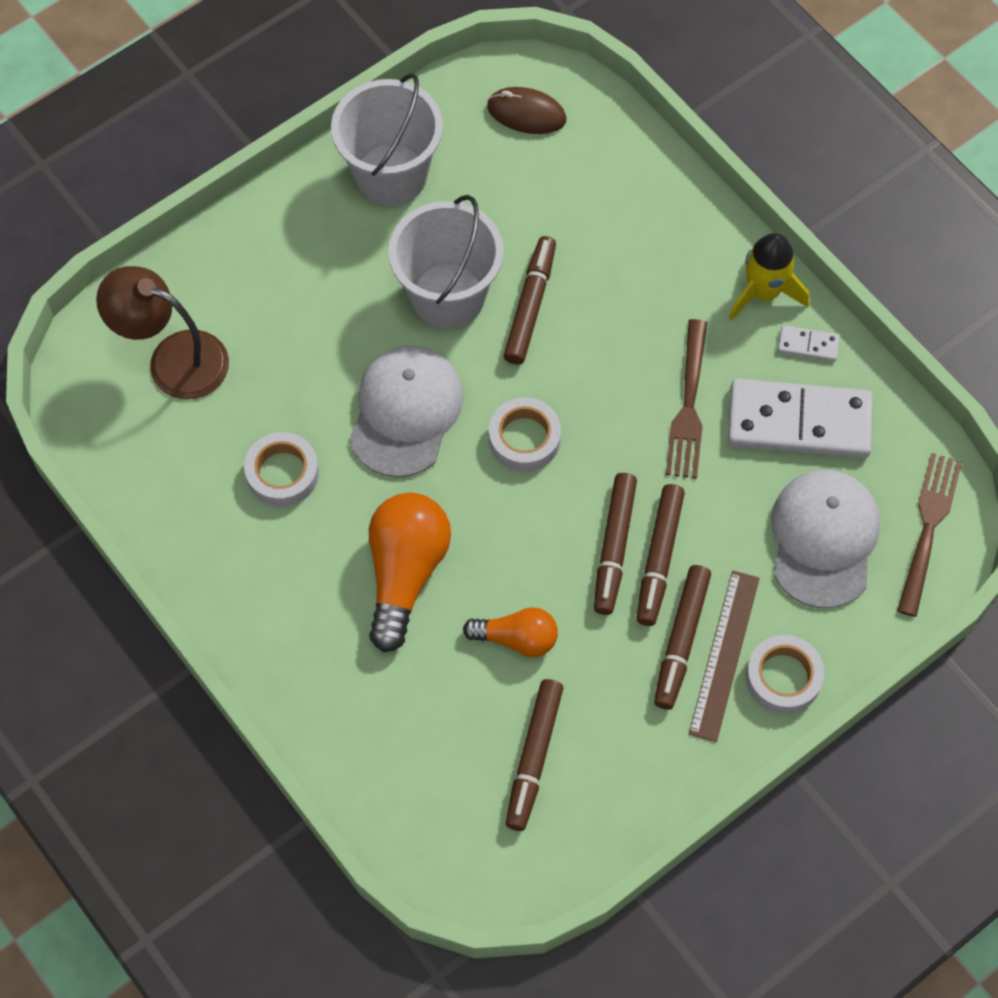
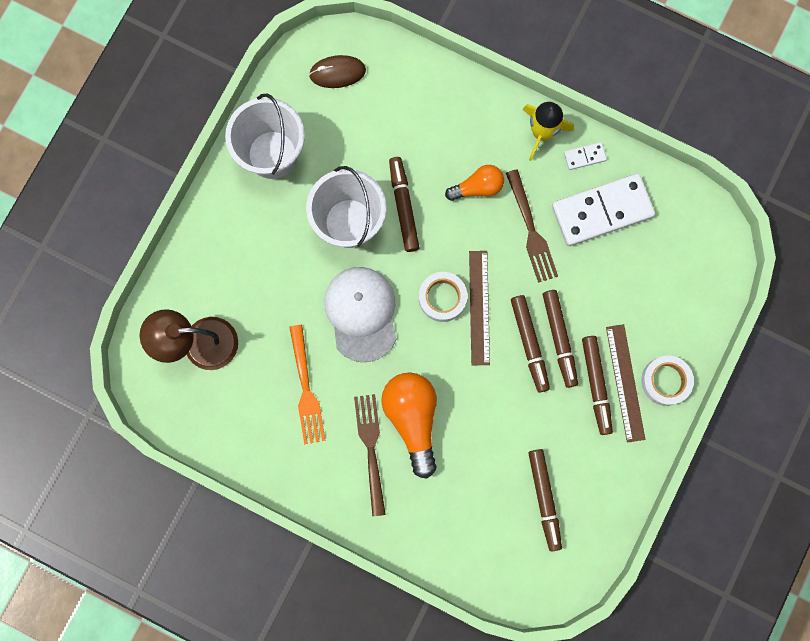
camera: 25 degrees left, 15 degrees up
white tape [244,432,319,507] -> orange fork [289,325,325,444]
orange light bulb [463,607,558,657] -> orange light bulb moved to [445,165,504,201]
white cap [771,470,880,608] -> none
brown fork [897,453,962,617] -> brown fork moved to [354,394,386,516]
none -> brown ruler [469,251,490,365]

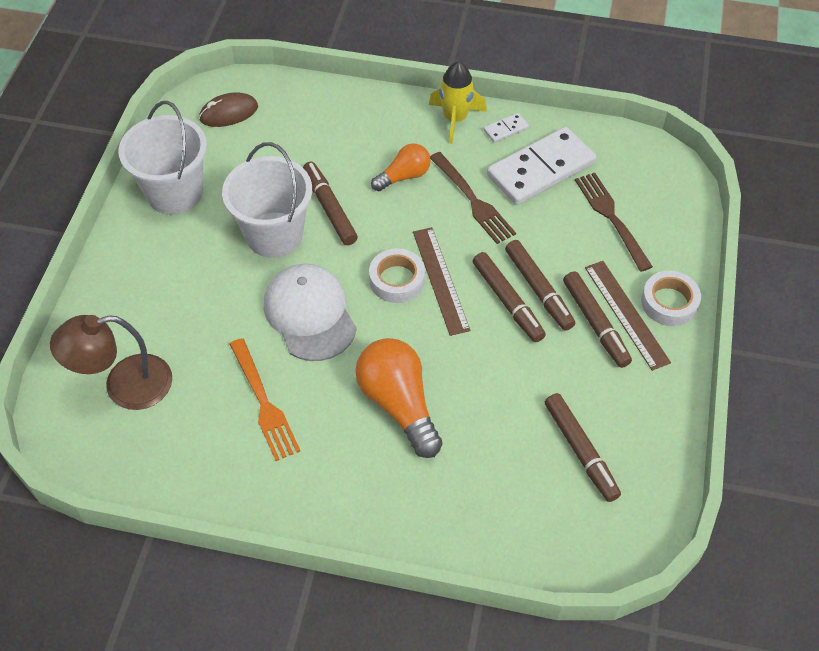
camera: 15 degrees left, 25 degrees down
brown fork [354,394,386,516] -> brown fork moved to [575,173,653,272]

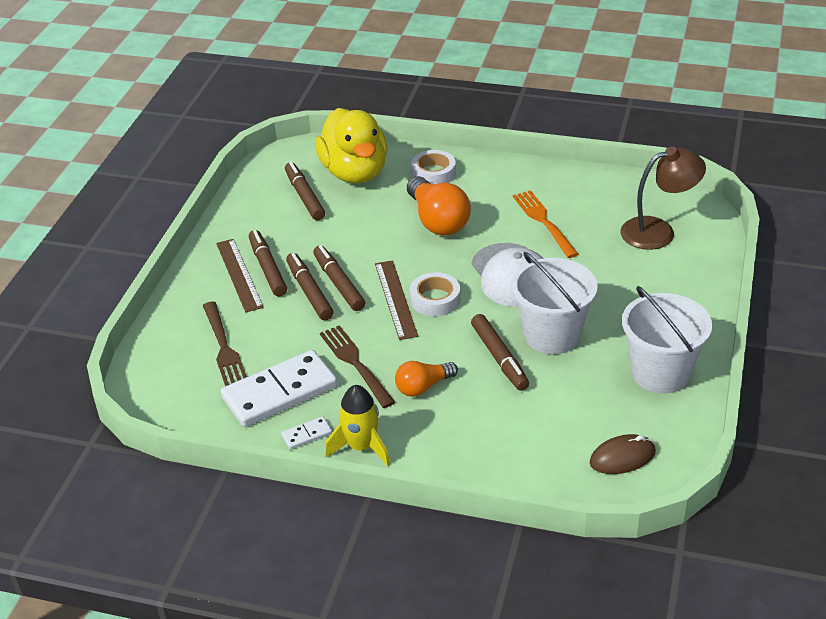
camera: 175 degrees left, 15 degrees down
white tape [641,271,701,326] -> white tape moved to [411,150,456,184]
none -> yellow duck [315,108,387,183]

